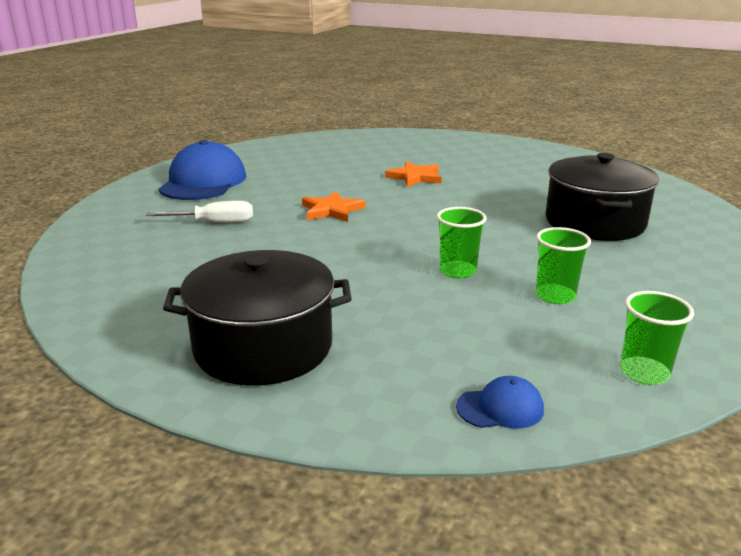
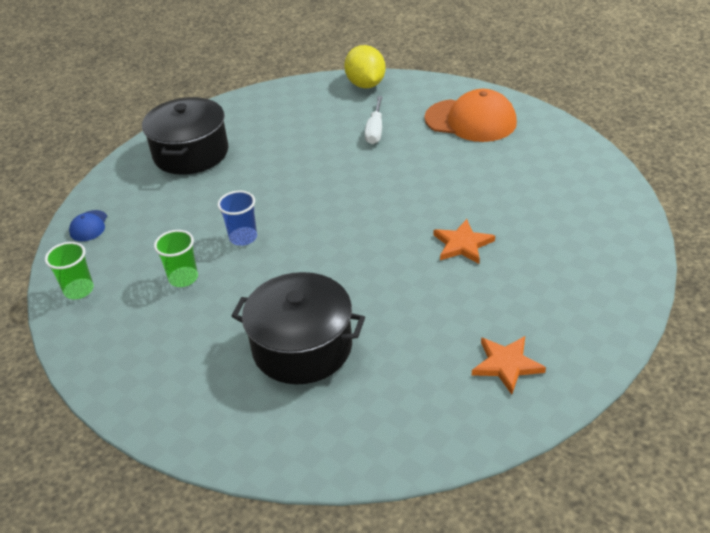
camera: 105 degrees right, 15 degrees up
blue cap [159,140,246,200] -> orange cap [424,89,517,142]
orange star [302,191,365,222] -> orange star moved to [472,336,546,395]
green cup [437,207,487,278] -> blue cup [218,191,257,246]
none -> yellow lemon [344,45,386,88]

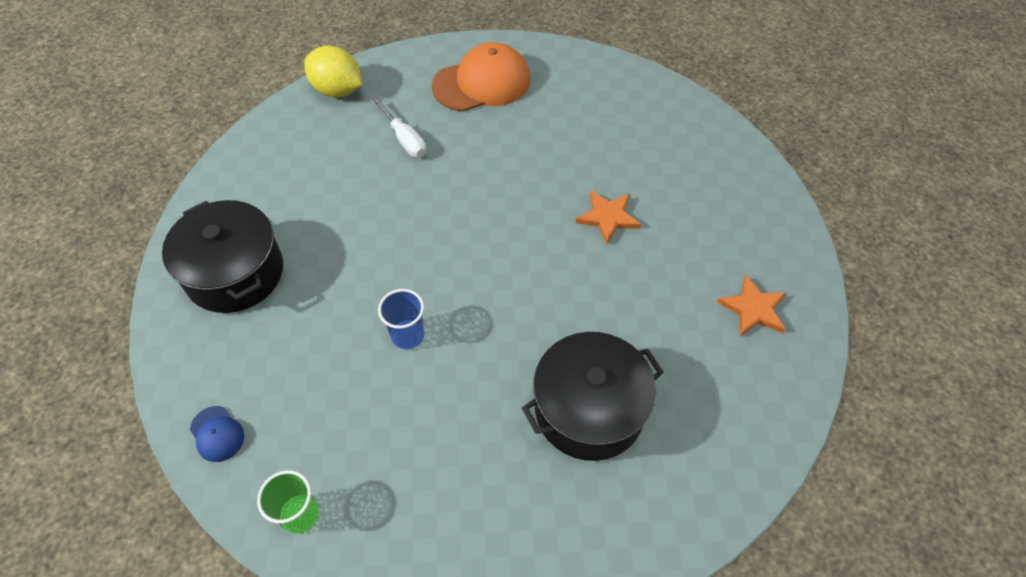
camera: 45 degrees left, 15 degrees up
green cup [154,230,198,287] -> none

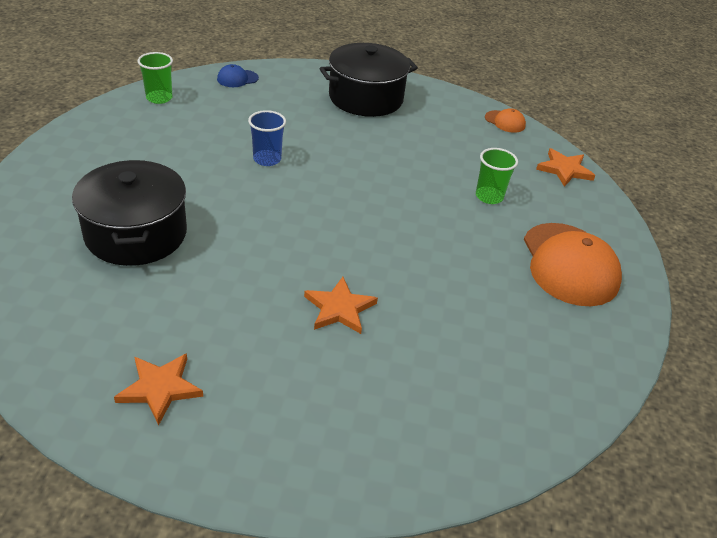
camera: 100 degrees right, 15 degrees down
yellow lemon [304,46,362,97] -> orange star [536,148,596,187]
white screwdriver [373,97,426,157] -> green cup [476,148,518,204]
none -> orange cap [485,108,526,133]

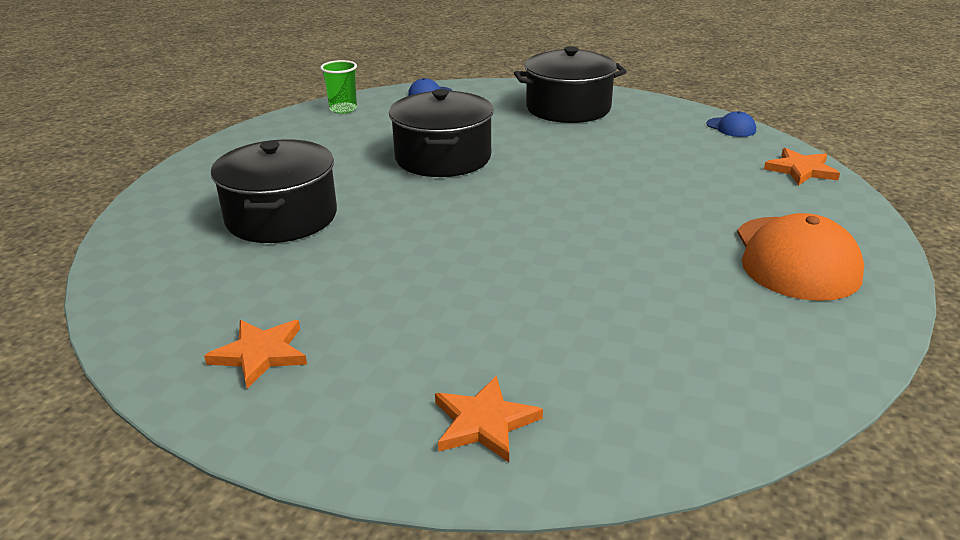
camera: 15 degrees right, 10 degrees down
blue cup [248,110,286,166] -> black pot [389,89,494,177]
orange star [304,277,378,334] -> orange star moved to [435,376,543,462]
green cup [476,148,518,204] -> none
orange cap [485,108,526,133] -> blue cap [707,111,756,137]

